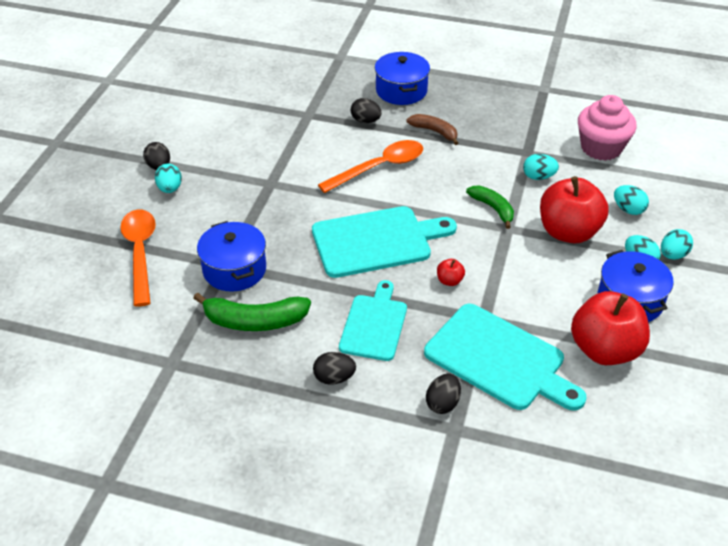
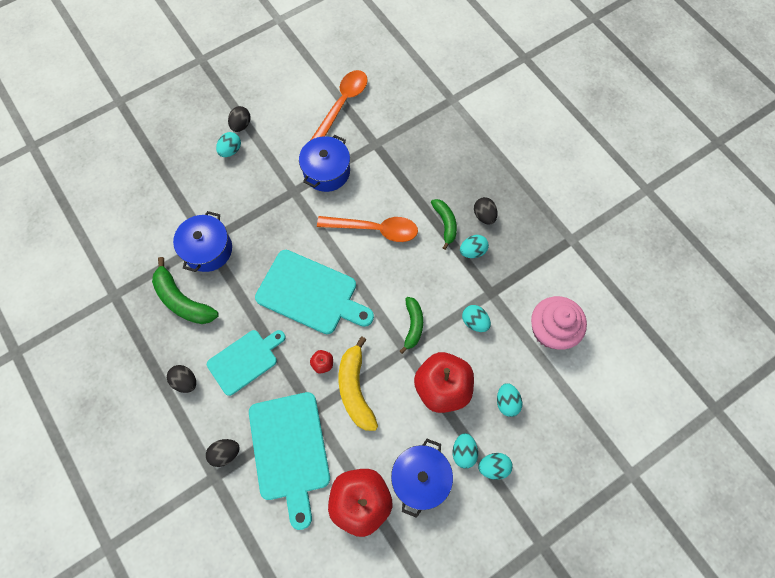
camera: 40 degrees right, 25 degrees up
orange spoon [120,209,156,307] -> orange spoon moved to [311,70,368,140]
black egg [351,98,381,123] -> black egg moved to [474,197,498,225]
blue pot [375,52,430,105] -> blue pot moved to [299,135,350,192]
brown banana [406,114,458,145] -> green banana [431,199,457,250]
none -> yellow banana [339,336,378,431]
none -> turquoise egg [460,235,489,258]

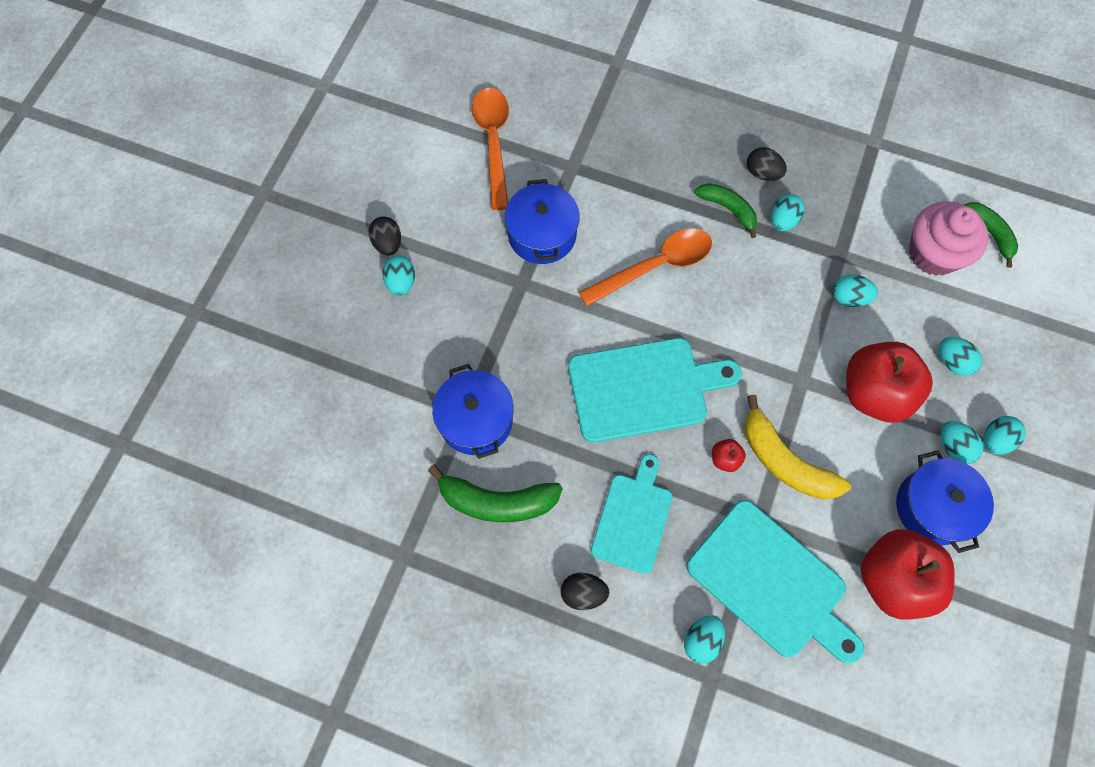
camera: 35 degrees left, 0 degrees up
black egg [206,439,240,467] -> turquoise egg [684,615,725,664]
green banana [400,297,423,354] -> green banana moved to [964,202,1018,268]

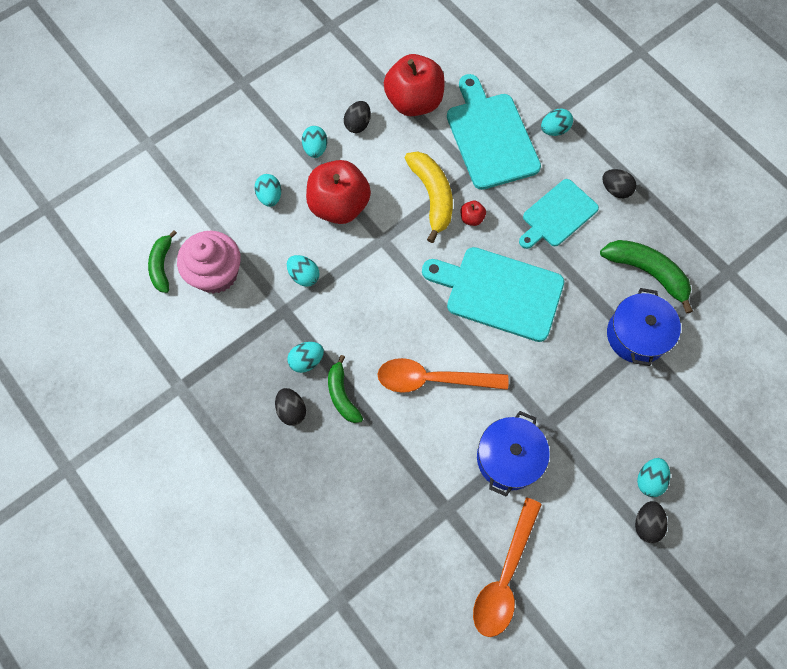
camera: 150 degrees left, 0 degrees up
blue pot [896,450,994,553] -> black egg [344,101,371,133]
turquoise egg [984,416,1026,455] -> none

